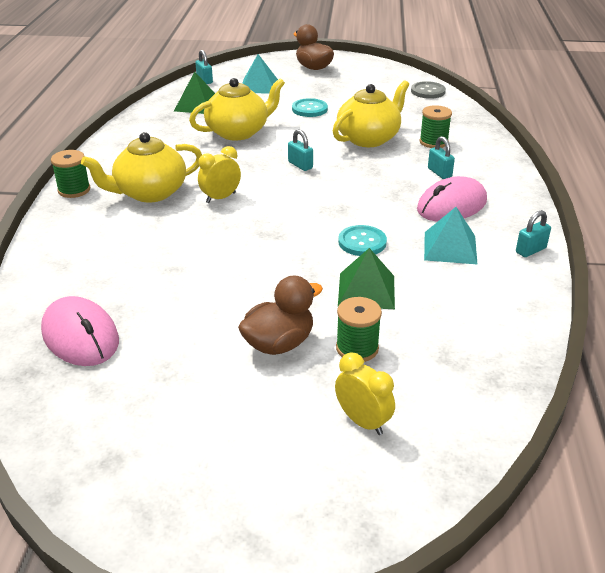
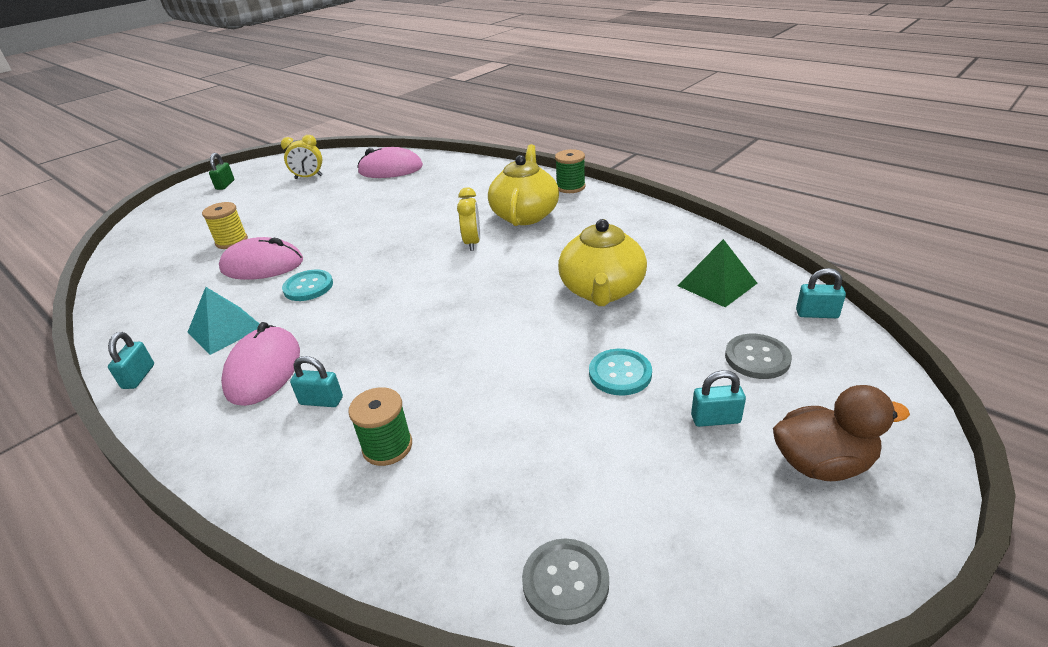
camera: 130 degrees right, 0 degrees up
brown duck [238,276,323,355] -> none
turquoise pyramid [242,54,278,94] -> grey button [725,334,792,379]
turquoise padlock [288,129,313,171] -> turquoise padlock moved to [691,370,746,427]
yellow teapot [333,80,409,147] -> none
yellow clock [335,352,395,435] -> yellow clock moved to [281,135,323,179]
green spool [336,297,382,362] -> yellow spool [202,202,248,249]
green pyramid [338,248,395,309] -> pink mouse [219,237,303,280]
none -> green padlock [209,153,234,190]

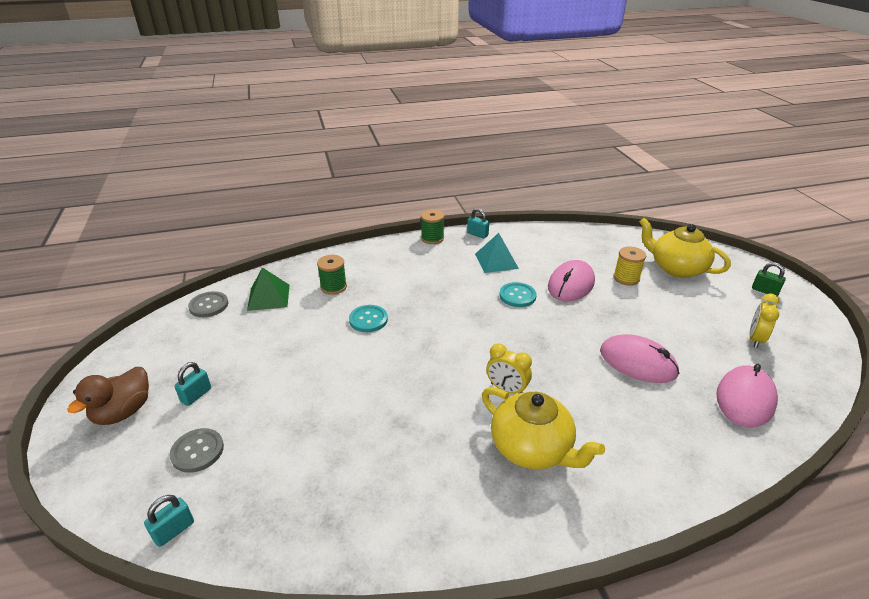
camera: 120 degrees right, 0 degrees up
pink mouse [221,322,300,406] -> pink mouse moved to [600,334,679,383]
turquoise padlock [290,356,343,407] -> none
green spool [555,149,586,193] -> green spool moved to [421,209,444,244]
yellow teapot [558,219,647,306] -> yellow teapot moved to [639,218,731,278]
turquoise button [589,349,652,396] -> turquoise button moved to [349,305,388,332]
green pyramid [678,239,757,307] -> green pyramid moved to [247,267,290,311]

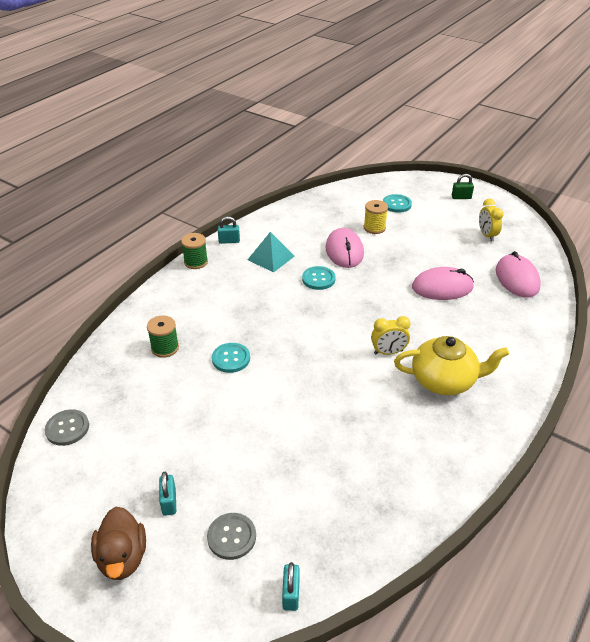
camera: 40 degrees left, 5 degrees up
green pyramid [247,267,290,311] -> none
yellow teapot [639,218,731,278] -> turquoise button [383,194,412,213]

